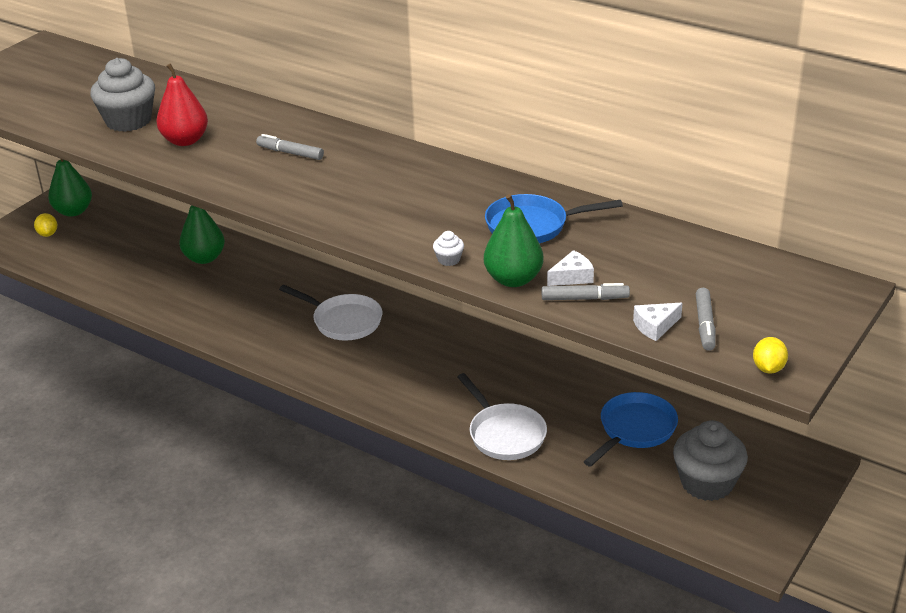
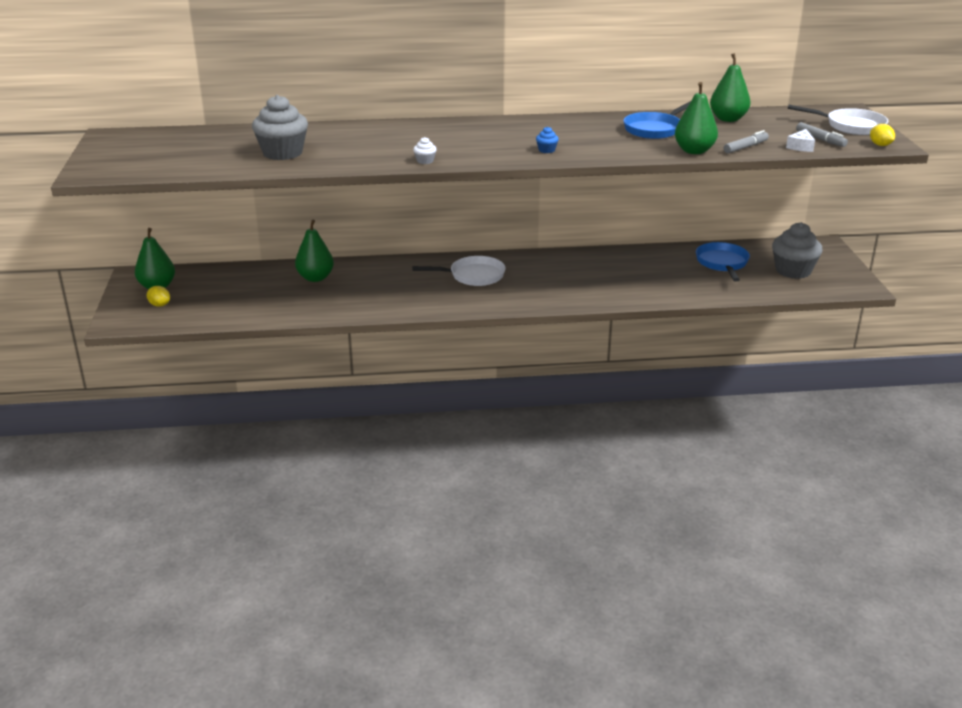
camera: 40 degrees left, 5 degrees down
red pear [156,63,208,146] -> none
grey marker [256,134,324,160] -> none
white cupcake [433,231,464,266] -> white cupcake moved to [413,137,437,164]
white pan [458,373,547,460] -> white pan moved to [788,105,888,135]
white cheese [547,250,594,286] -> none
none -> blue cupcake [536,127,559,153]
none -> green pear [710,53,751,122]

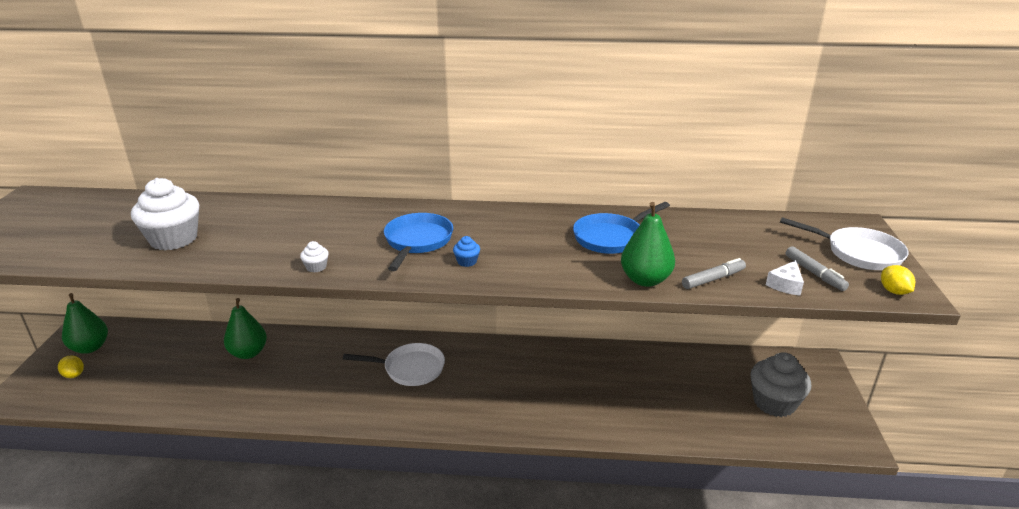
camera: 10 degrees right, 0 degrees up
grey cupcake [252,95,308,160] -> white cupcake [131,178,199,250]
blue pan [696,242,750,282] -> blue pan moved to [384,213,453,271]
green pear [710,53,751,122] -> none

